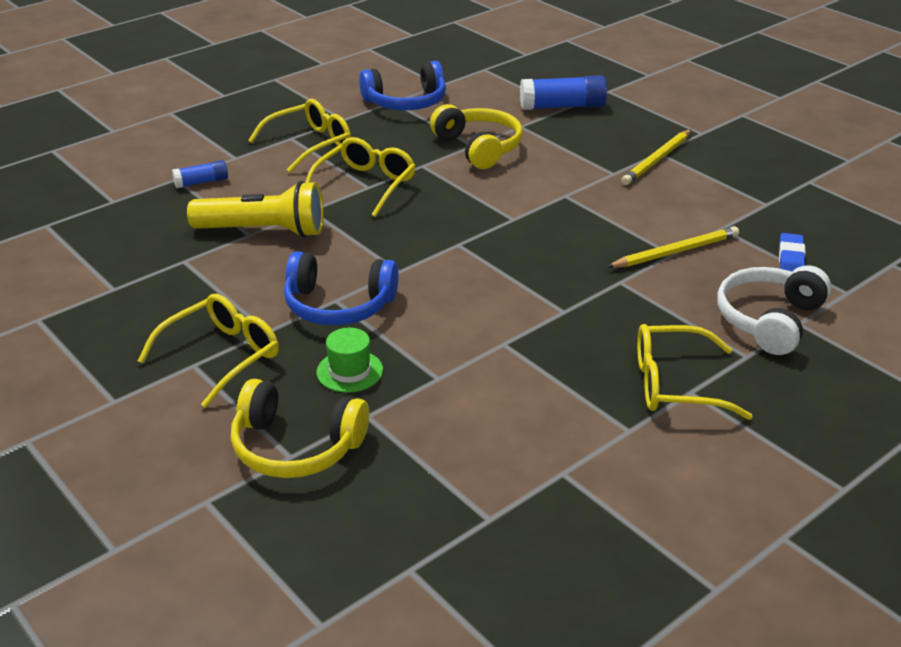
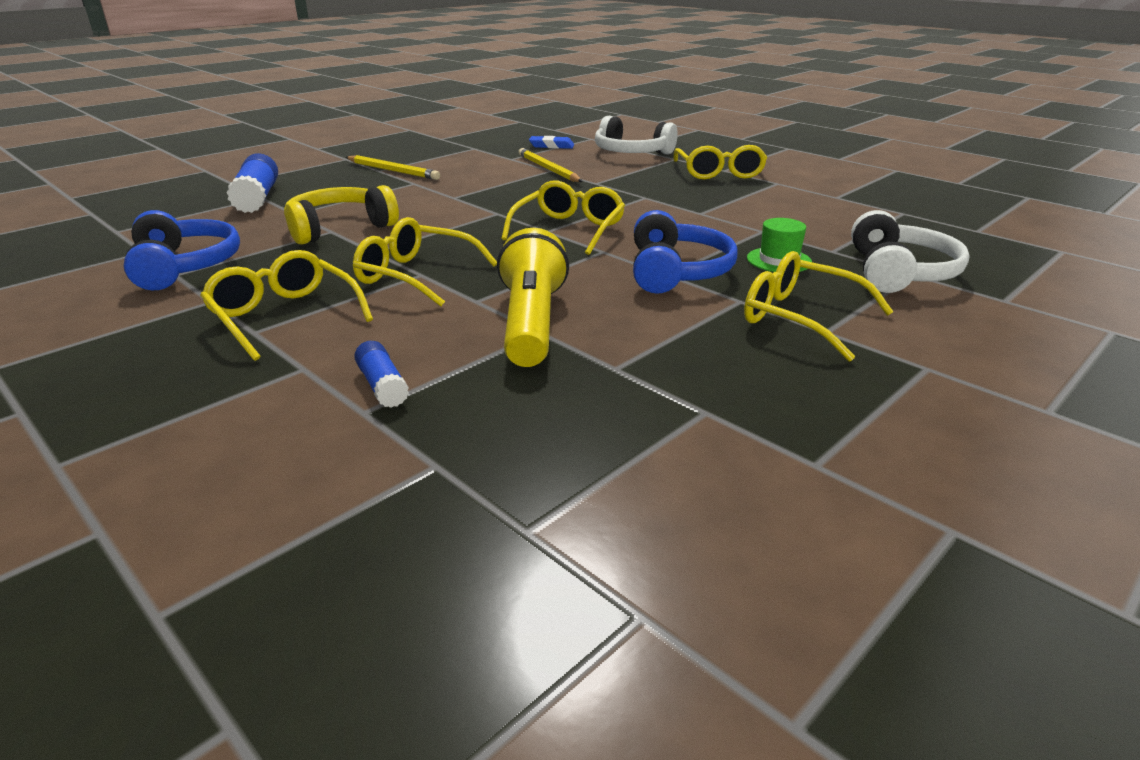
camera: 95 degrees left, 5 degrees down
yellow headphones [231,379,369,478] -> white headphones [851,210,970,293]
none -> yellow glasses [501,181,625,255]

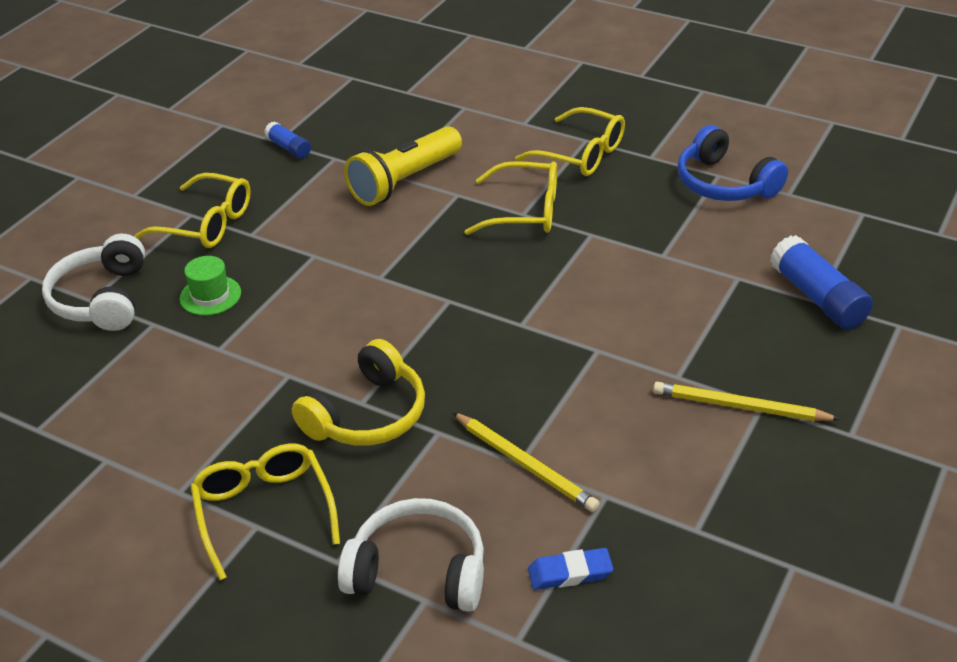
camera: 165 degrees right, 10 degrees up
yellow headphones [284,185,399,245] -> yellow headphones moved to [292,339,425,446]
blue glue stick [354,341,409,408] -> blue glue stick moved to [264,121,311,159]
yellow flashlight [497,228,569,367] -> yellow flashlight turned 60 degrees clockwise [344,126,462,206]
yellow glasses [501,181,625,255] -> none
blue headphones [633,210,737,294] -> none

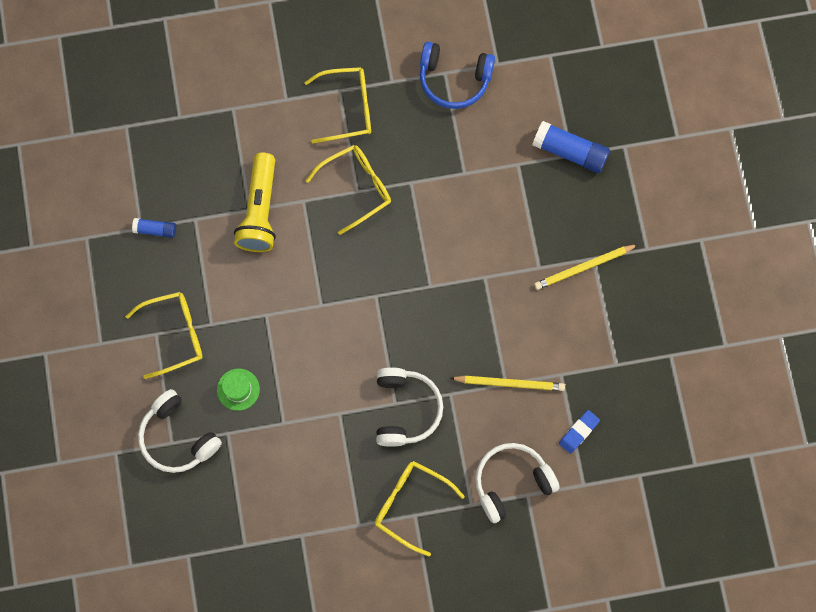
camera: 40 degrees left, 35 degrees up
yellow headphones [292,339,425,446] -> white headphones [376,367,443,447]

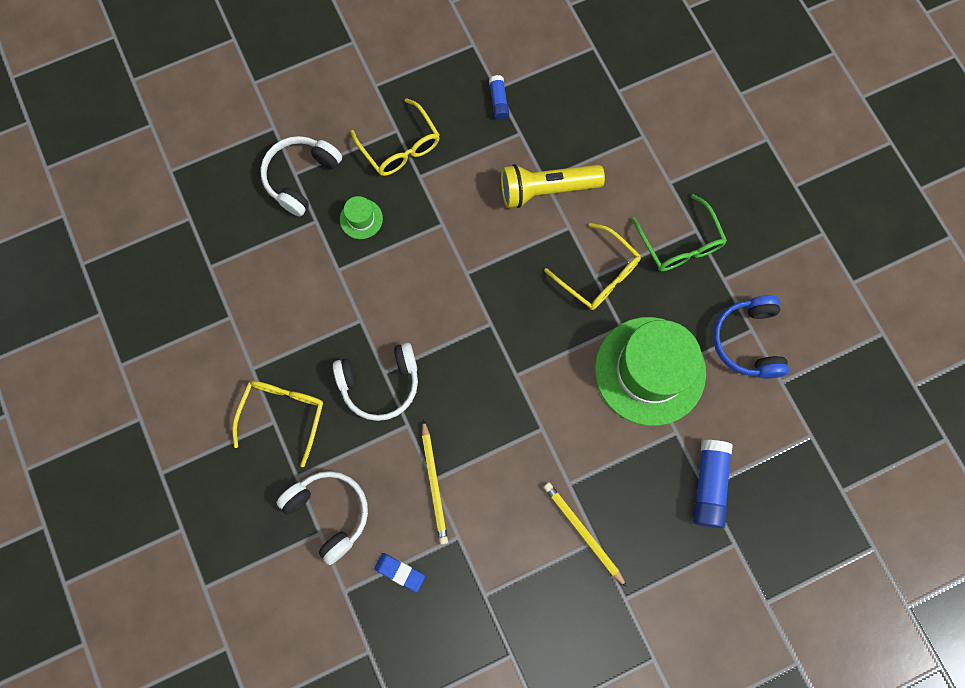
camera: 75 degrees right, 0 degrees up
yellow glasses [304,67,371,143] -> green glasses [632,194,727,271]
none -> green hat [595,317,706,426]

